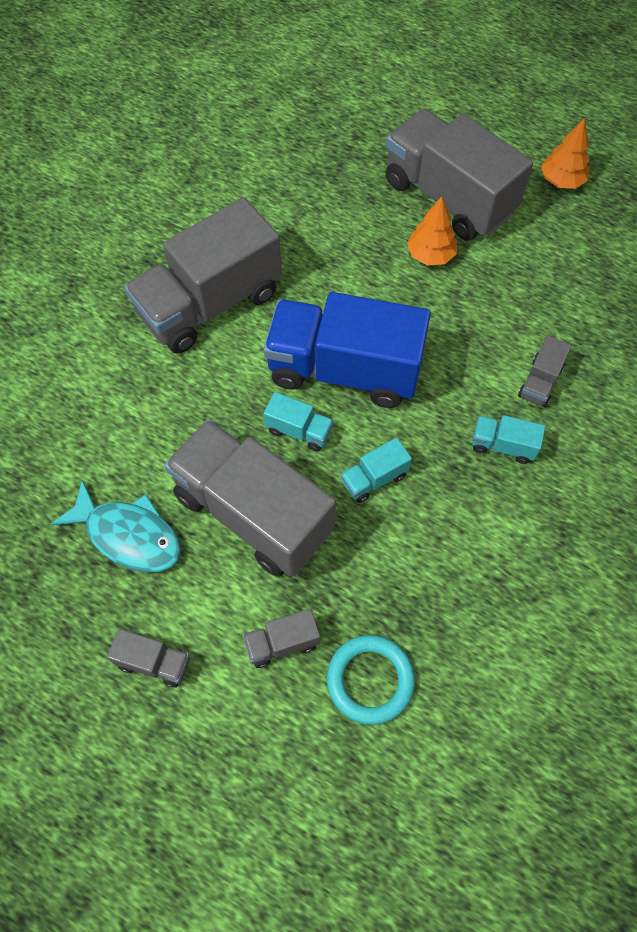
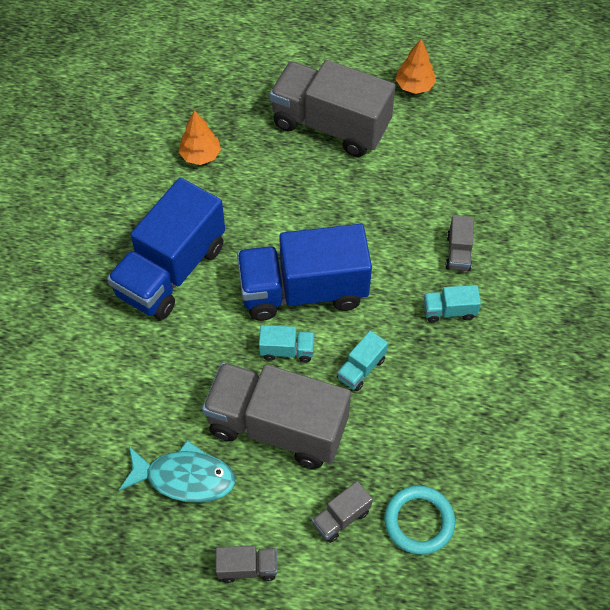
camera: 20 degrees left, 5 degrees down
grey truck [124,197,282,353] -> blue truck [107,178,225,320]
orange tree [407,197,457,265] -> orange tree moved to [179,110,221,165]

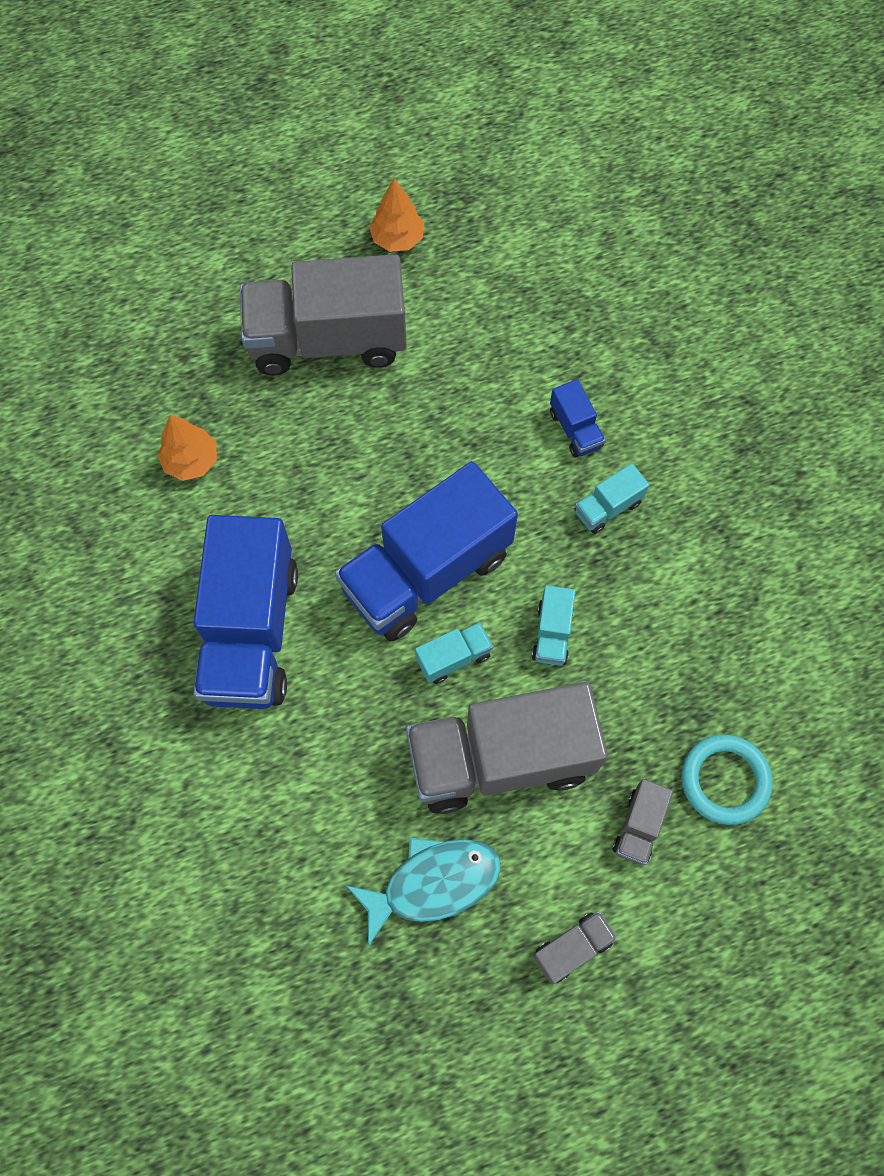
camera: 30 degrees left, 10 degrees up
grey truck [445,215,474,271] -> blue truck [550,379,605,458]

